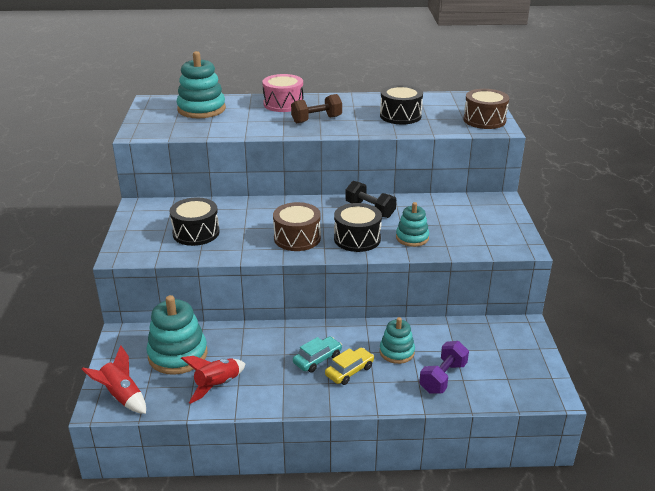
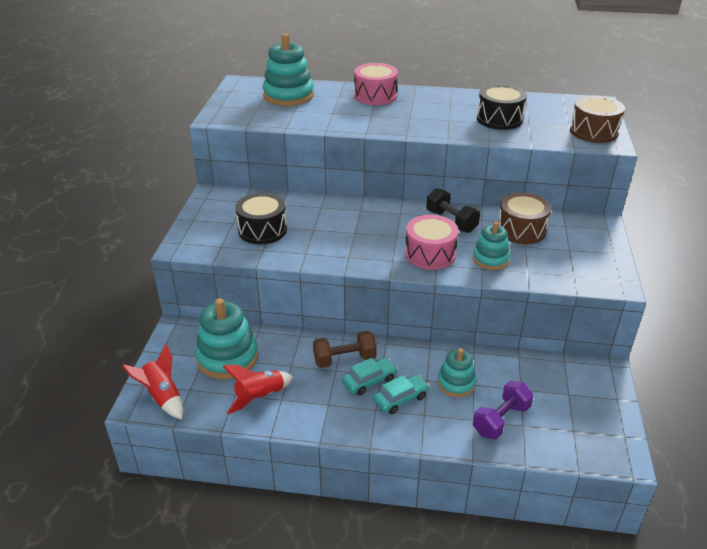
camera: 10 degrees right, 5 degrees up
brown drum [273,202,321,251] -> brown drum moved to [498,192,551,244]
brown dumbbell [291,94,342,123] -> brown dumbbell moved to [313,331,377,368]
yellow car [325,348,374,385] -> turquoise car [373,375,430,414]
black drum [334,203,382,252] -> pink drum [405,215,459,270]

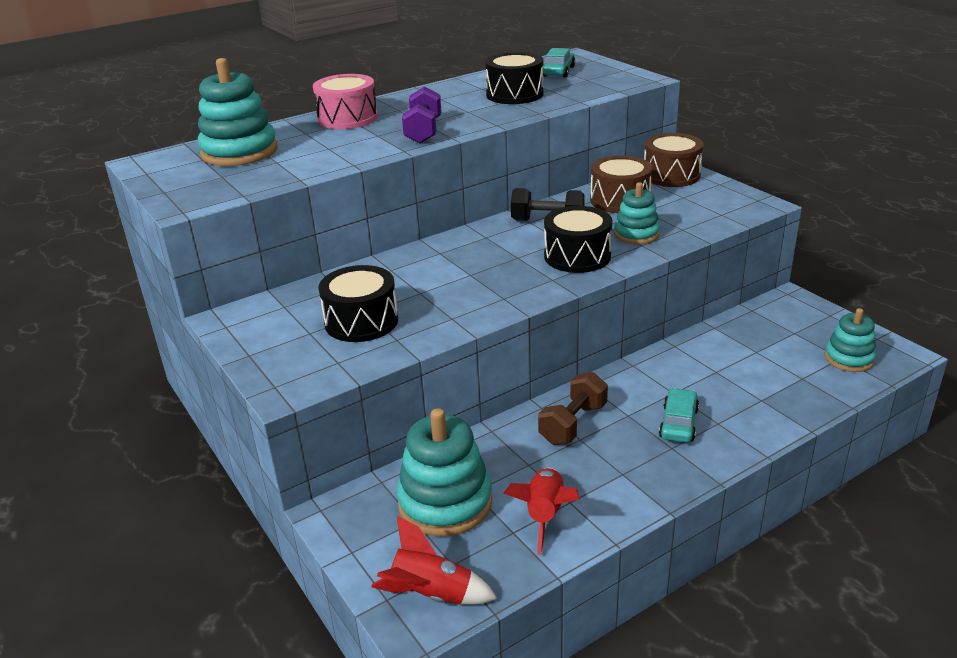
camera: 40 degrees left, 5 degrees down
turquoise car [342,358,398,395] -> turquoise car moved to [543,48,575,78]
pink drum [405,215,459,270] -> black drum [544,206,613,273]
turquoise stacking toy [437,348,476,397] -> turquoise stacking toy moved to [825,308,877,372]
purple dumbbell [473,381,534,439] -> purple dumbbell moved to [402,86,441,144]
brown drum [570,95,625,143] -> brown drum moved to [644,133,704,187]

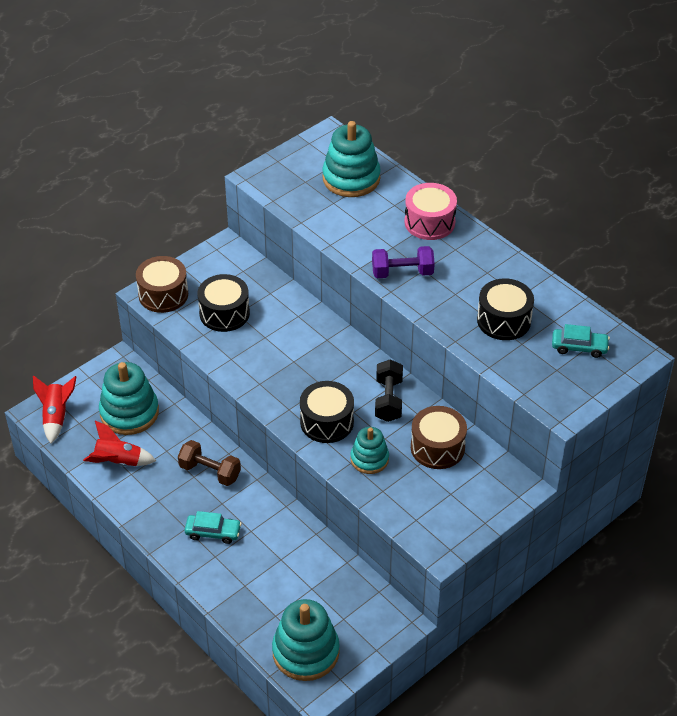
camera: 80 degrees right, 15 degrees up
brown drum [644,133,704,187] -> brown drum moved to [136,256,188,313]
turquoise stacking toy [825,308,877,372] -> turquoise stacking toy [272,599,340,681], size x1.67

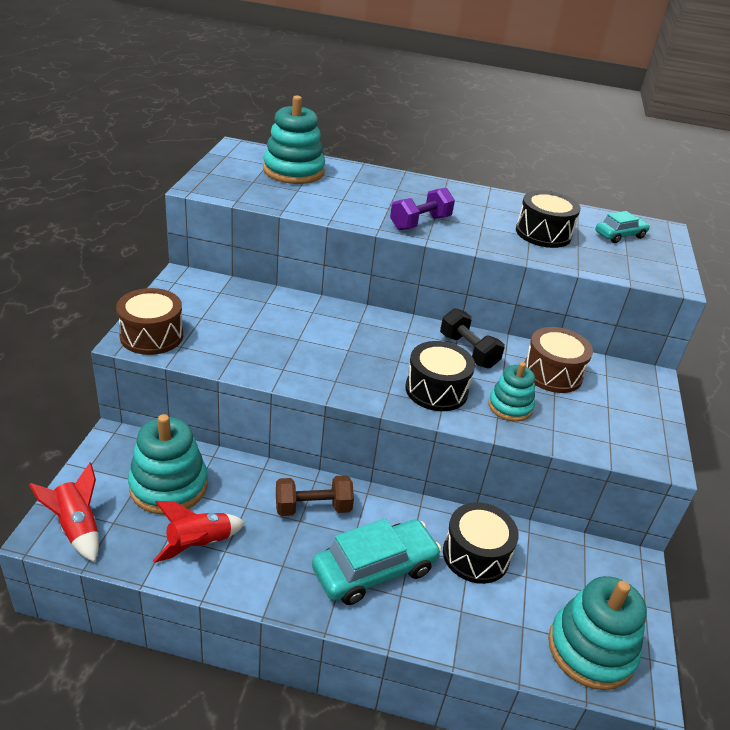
camera: 40 degrees left, 10 degrees down
turquoise car [185,511,242,544] -> turquoise car [312,518,442,605], size x1.76
black drum [197,274,250,332] -> black drum moved to [443,502,519,584]
pink drum [404,183,457,240] -> none

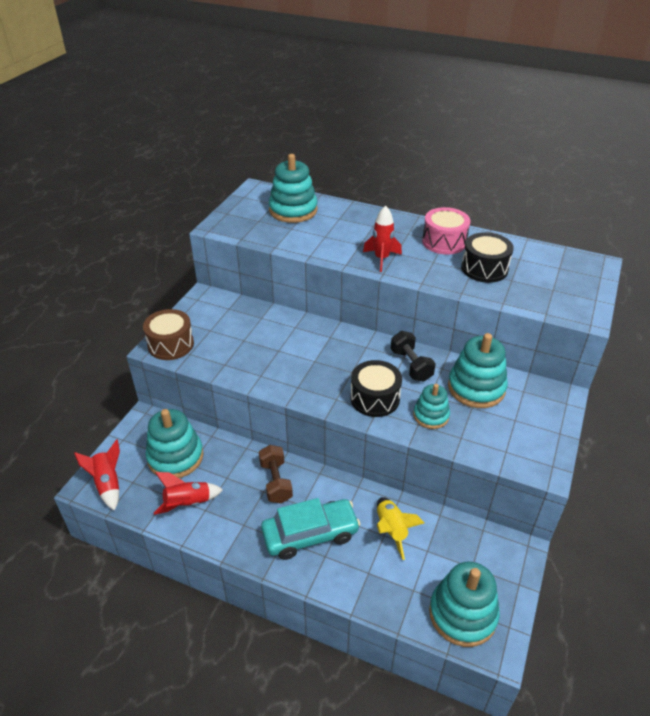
camera: 15 degrees right, 5 degrees up
brown dumbbell [276,475,354,516] -> brown dumbbell turned 75 degrees clockwise [259,445,293,503]
purple dumbbell [390,188,455,230] -> red rocket [363,205,402,272]
black drum [443,502,519,584] -> yellow rocket [377,497,424,560]
brown drum [524,327,593,393] -> turquoise stacking toy [448,333,508,408]
turquoise car [595,211,650,243] -> none
none -> pink drum [422,207,470,255]

